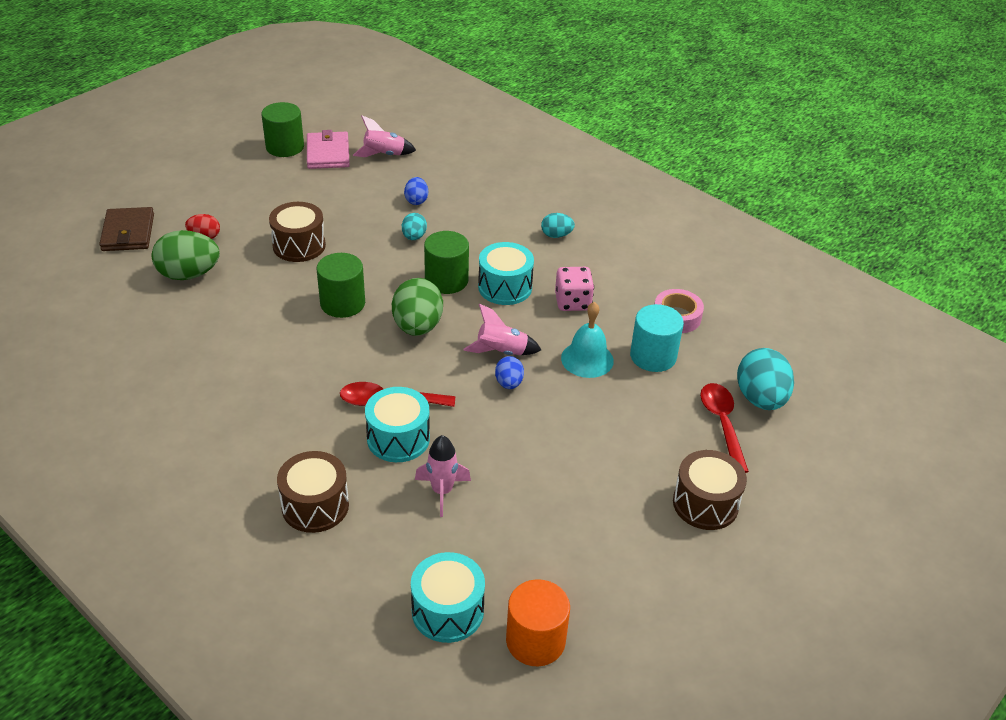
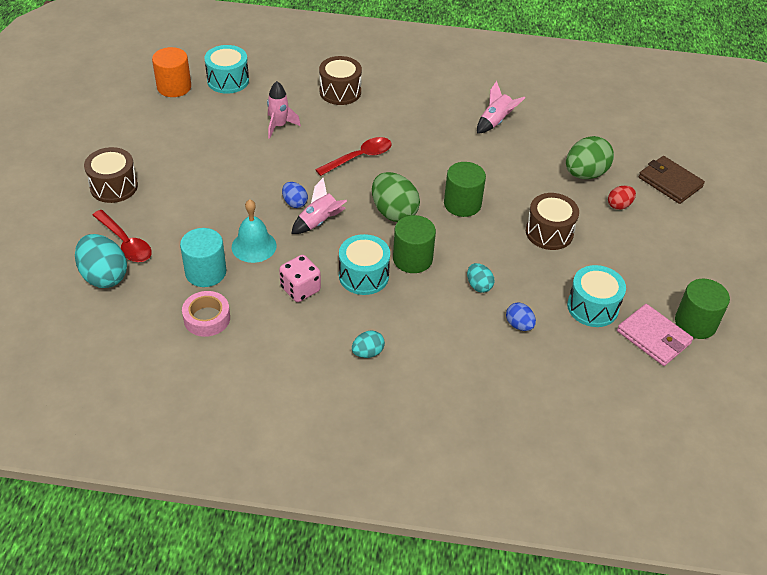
camera: 145 degrees right, 5 degrees up
pink rocket [353,116,416,157] -> pink rocket moved to [477,81,525,134]
turquoise drum [365,387,430,462] -> turquoise drum moved to [567,265,626,327]

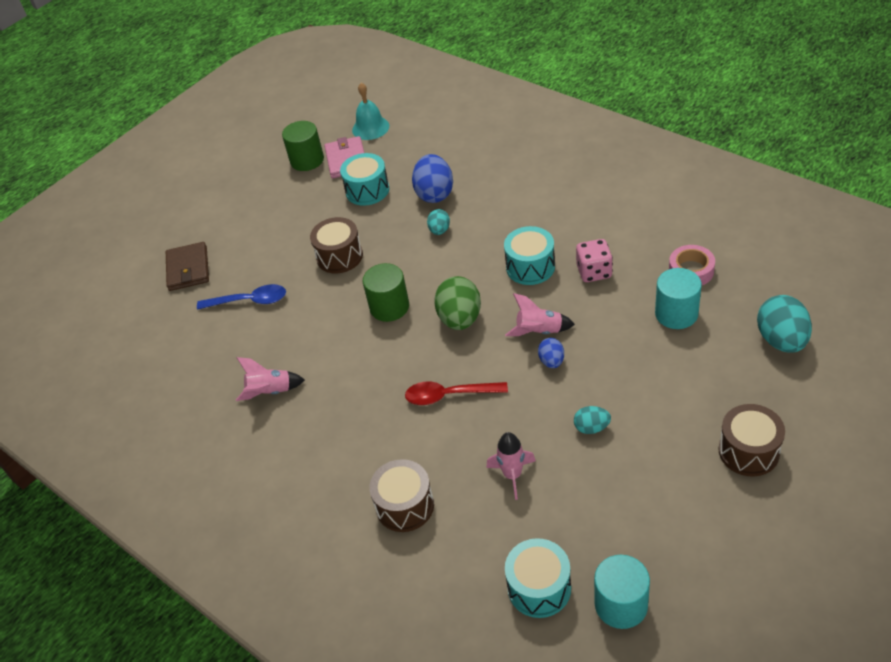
camera: 140 degrees left, 0 degrees up
red spoon [93,210,152,262] -> none
orange cylinder [152,47,191,97] -> turquoise cylinder [594,555,650,629]
turquoise bell [232,199,277,263] -> turquoise bell moved to [352,83,389,140]
turquoise egg [352,330,385,358] -> turquoise egg moved to [574,406,611,434]
green cylinder [393,215,436,273] -> none
blue egg [506,303,536,331] -> blue egg [412,154,453,203], size x1.86
green egg [566,136,614,179] -> blue spoon [197,284,286,310]
red egg [608,186,636,210] -> none

